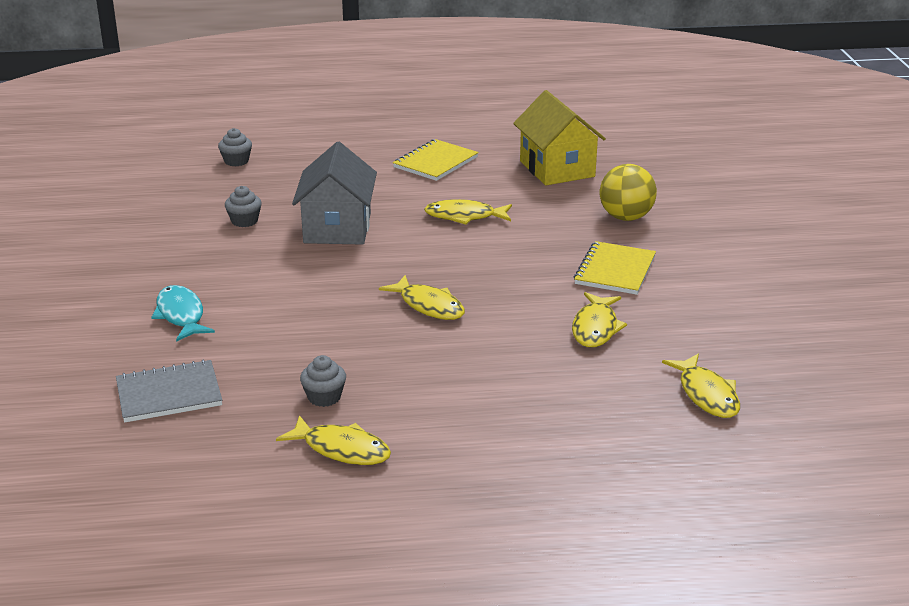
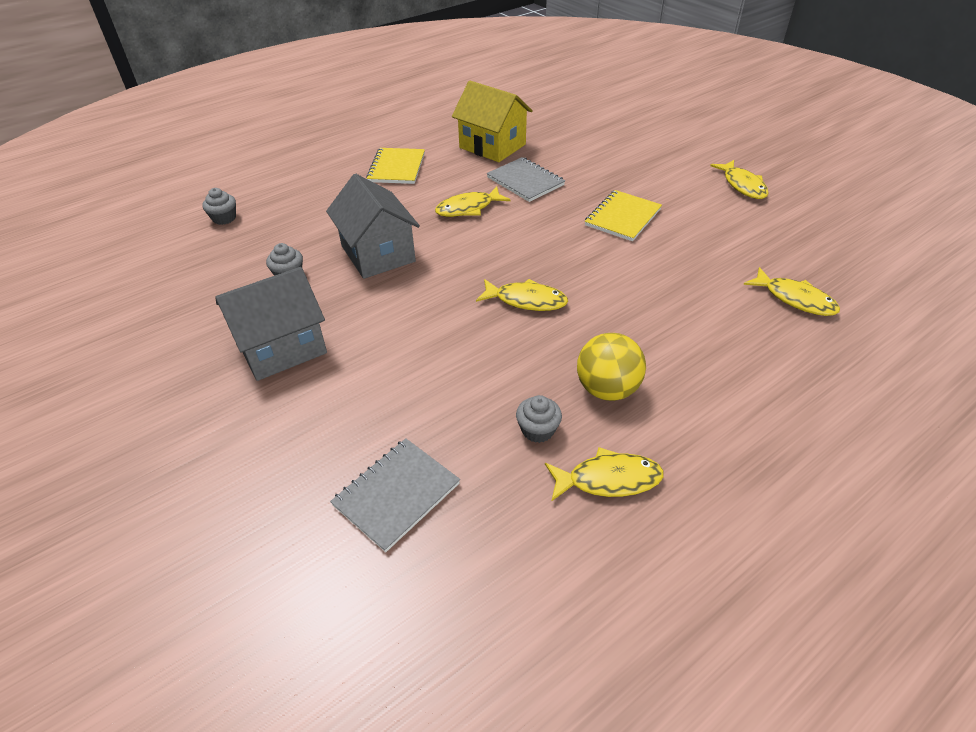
camera: 30 degrees left, 15 degrees up
turquoise fish [151,285,215,342] -> none
yellow fish [572,292,627,348] -> yellow fish moved to [710,160,769,199]
yellow notebook [574,241,656,295] -> yellow notebook turned 45 degrees clockwise [585,190,662,241]
yellow ball [600,164,657,221] -> yellow ball moved to [577,333,646,401]
none -> grey house [215,267,327,381]
none -> grey notebook [487,157,565,202]

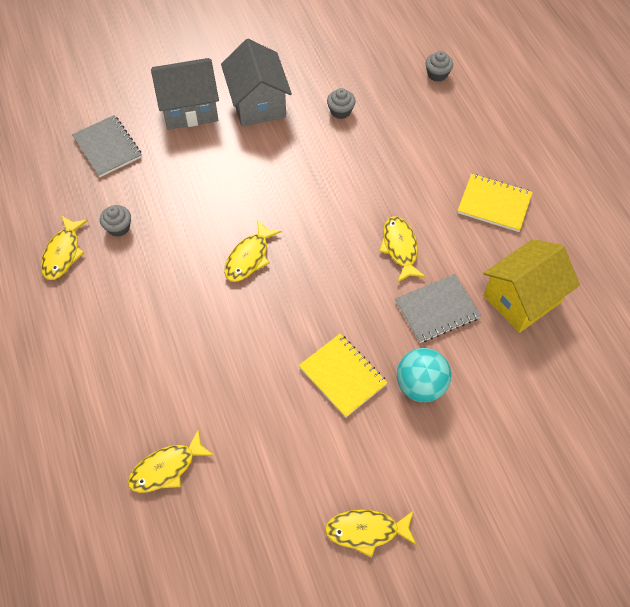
camera: 105 degrees right, 15 degrees up
grey house [326,174,420,279] -> grey house moved to [151,58,219,130]
yellow ball [577,333,646,401] -> none
none -> turquoise ball [397,348,451,402]

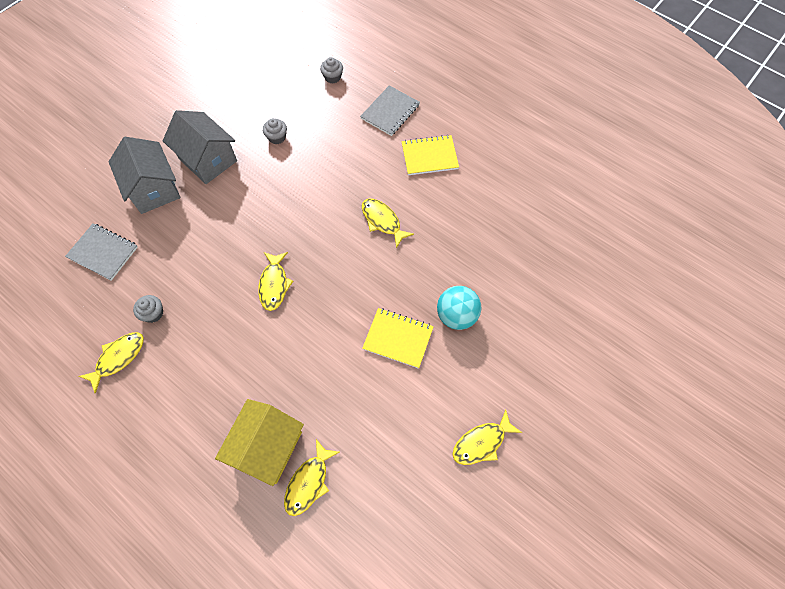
camera: 30 degrees left, 5 degrees up
yellow fish [41,216,88,280] -> yellow fish turned 120 degrees counterclockwise [79,332,144,394]
grey house [151,58,219,130] -> grey house turned 75 degrees counterclockwise [109,137,181,214]
grey notebook [395,274,481,343] -> grey notebook moved to [360,85,420,136]
yellow house [483,239,580,333] -> yellow house moved to [215,399,304,486]

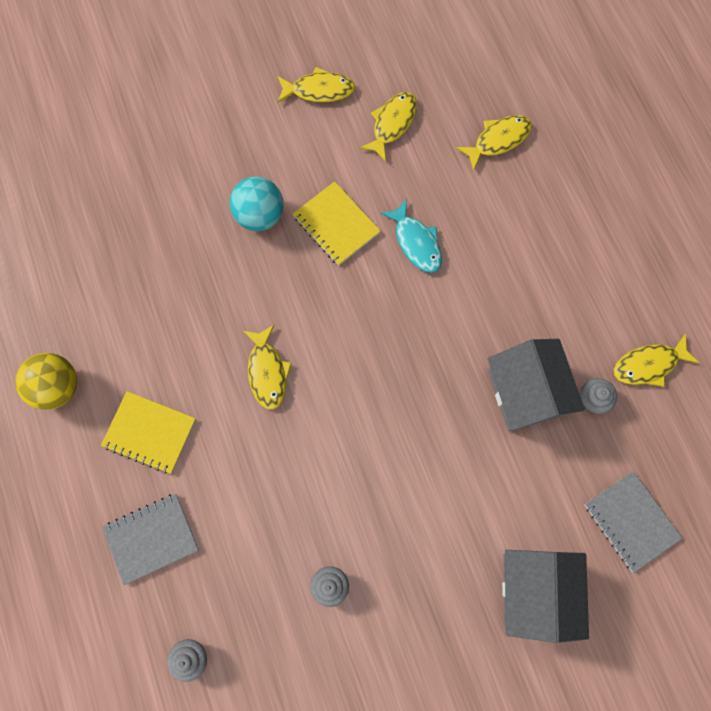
camera: 150 degrees left, 10 degrees up
grey house [163,110,237,184] -> grey house moved to [488,339,585,431]
yellow house [215,399,304,486] -> none
yellow fish [258,252,293,311] -> yellow fish moved to [360,92,417,162]
none -> yellow ball [15,353,77,410]
none -> turquoise fish [380,199,442,273]

